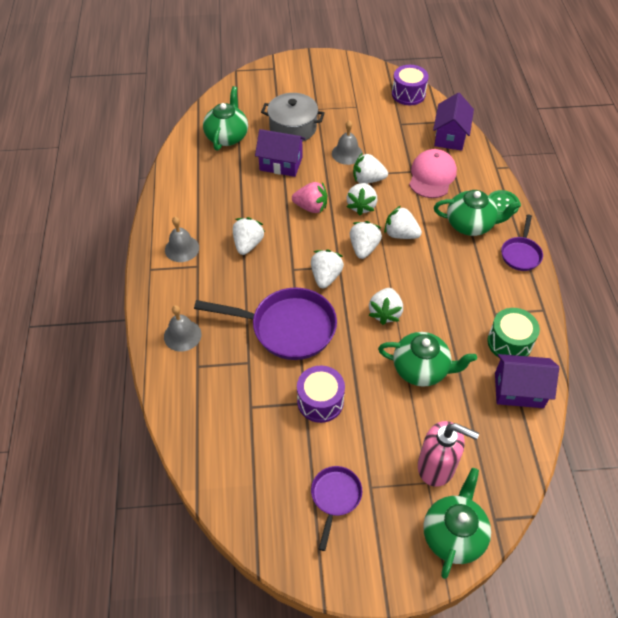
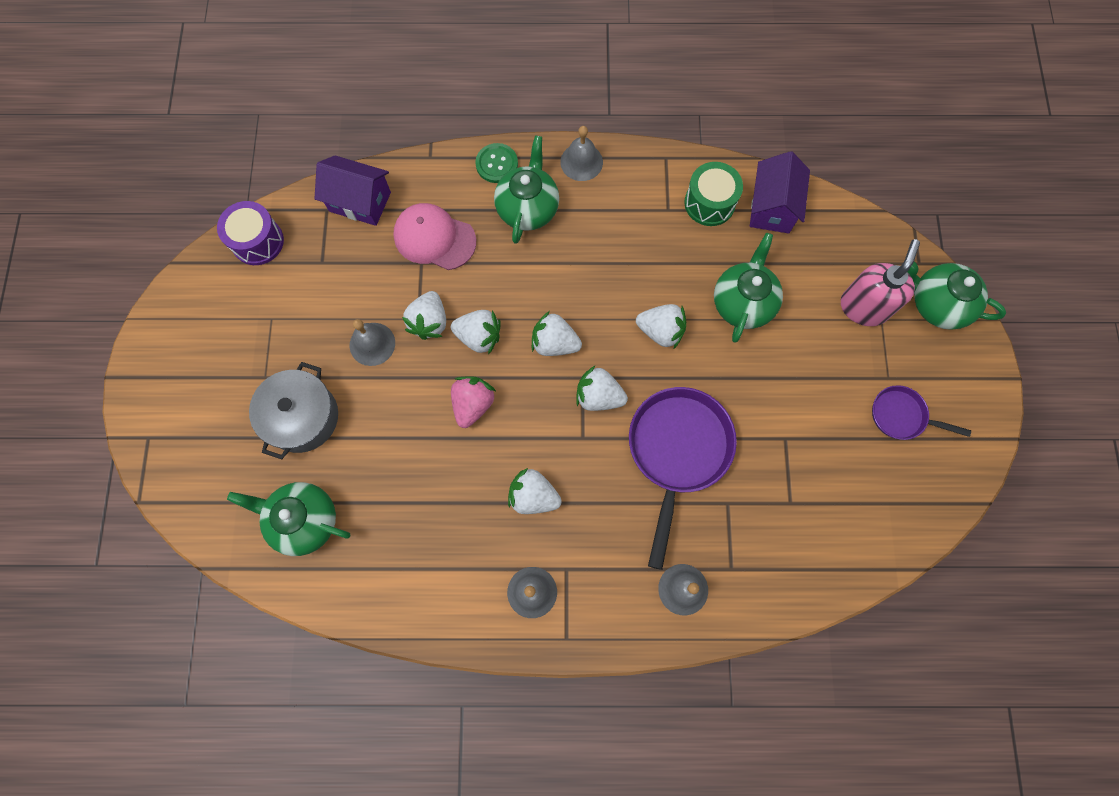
camera: 85 degrees left, 20 degrees up
purple house [255,129,305,177] -> none
purple drum [297,366,345,423] -> none
white strawberry [384,206,422,239] -> none
purple pan [501,215,543,271] -> grey bell [560,126,603,181]

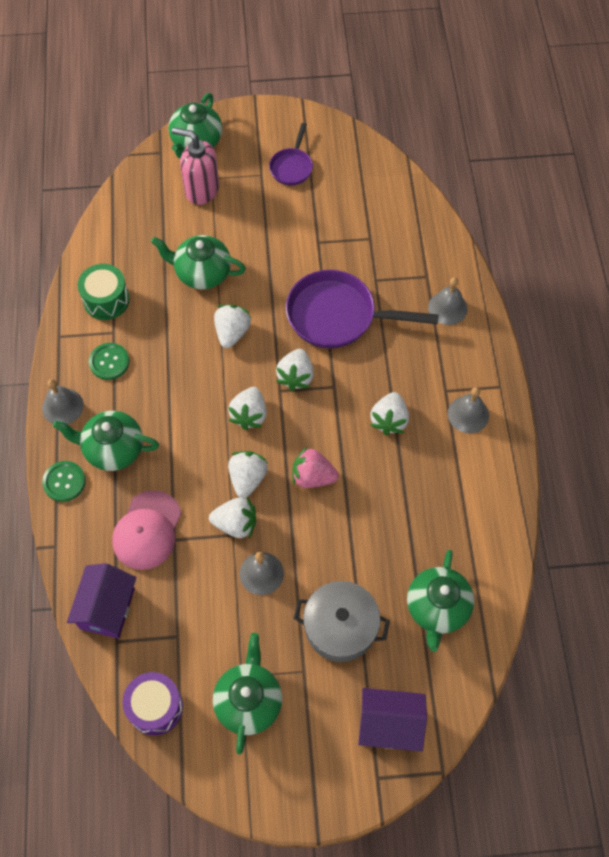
camera: 95 degrees left, 10 degrees down
purple house [750,151,810,234] -> purple house moved to [358,688,427,752]
none -> green button [89,343,129,380]
none -> green teapot [213,633,282,755]

